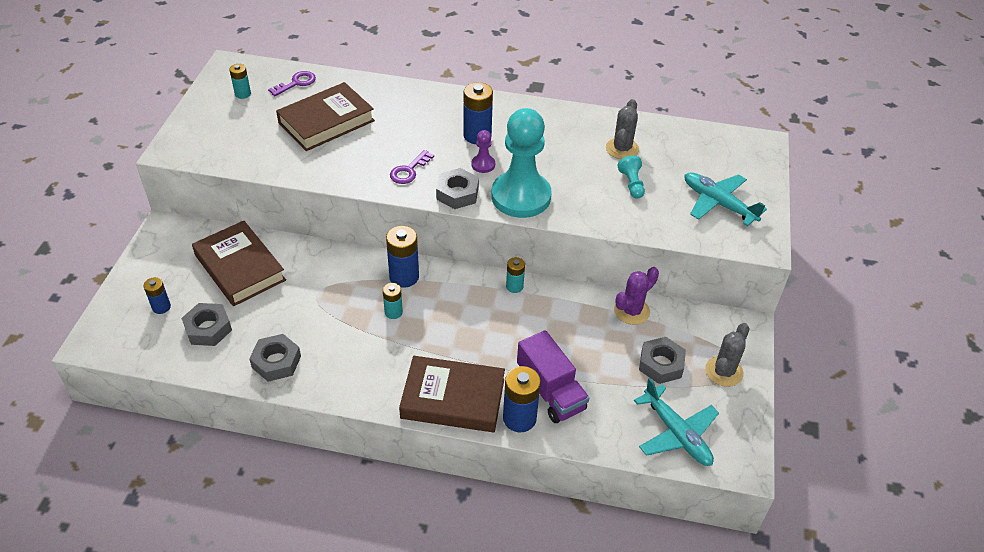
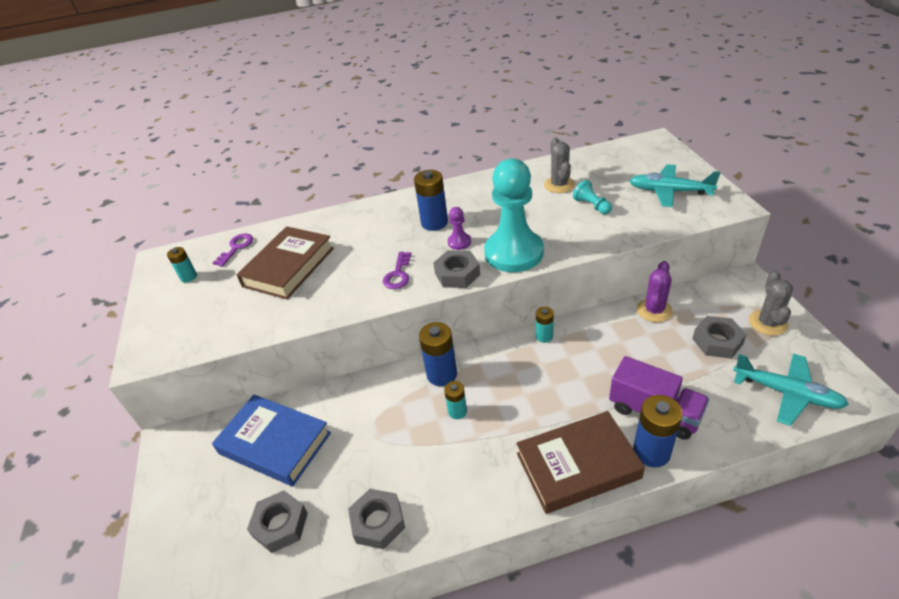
camera: 20 degrees left, 5 degrees down
blue battery [144,277,171,314] -> none
brown book [192,221,286,306] -> blue book [212,395,331,487]

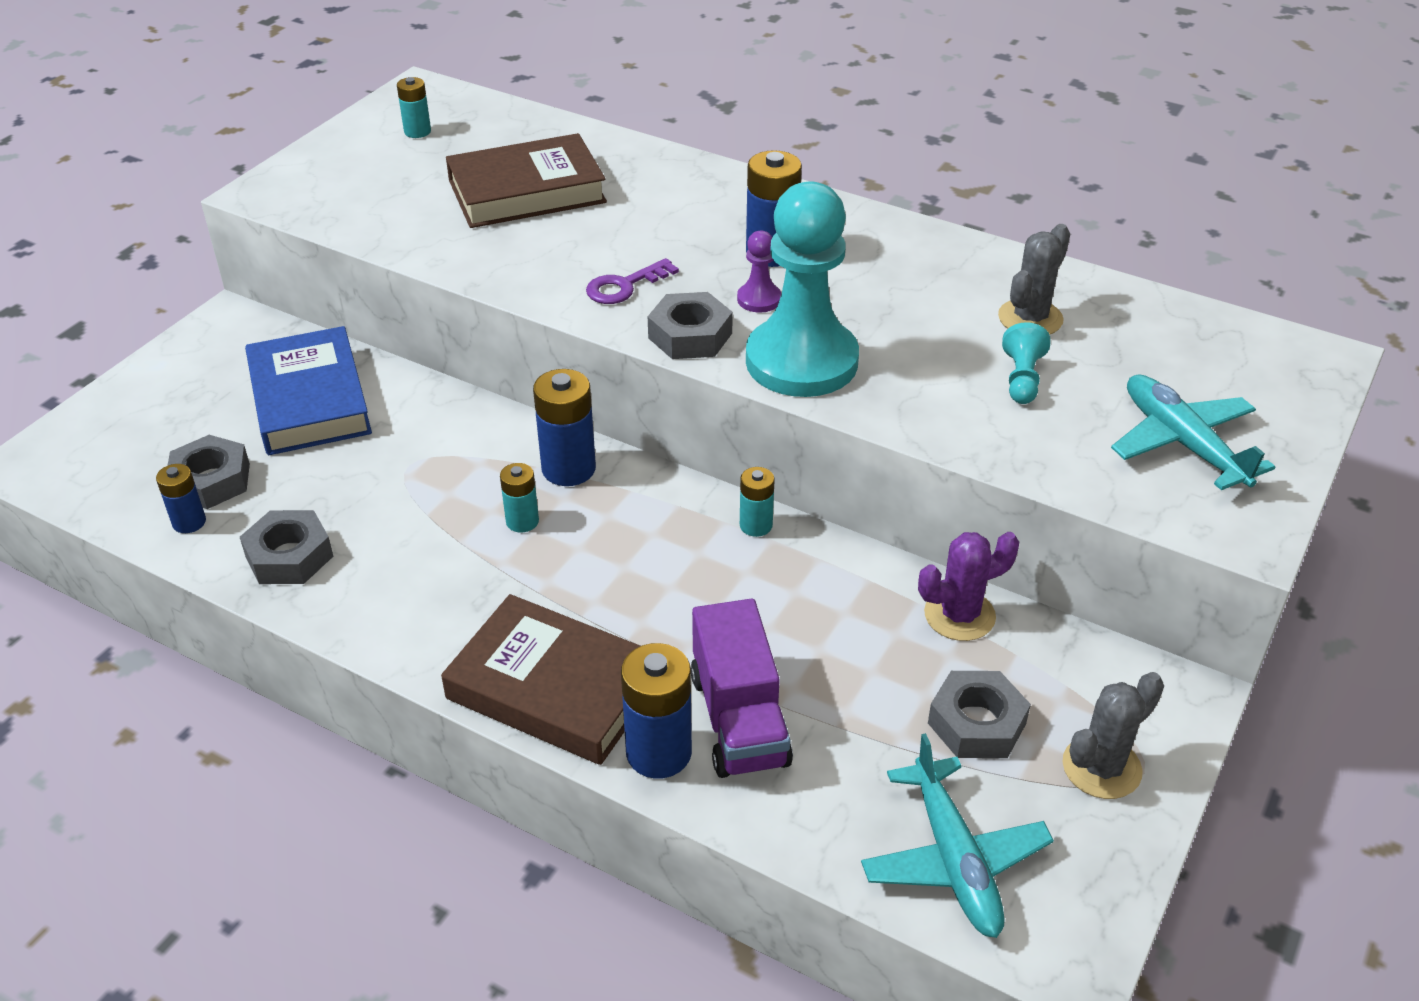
camera: 40 degrees right, 0 degrees up
purple key [213,234,253,267] -> none
none -> blue battery [156,464,206,533]

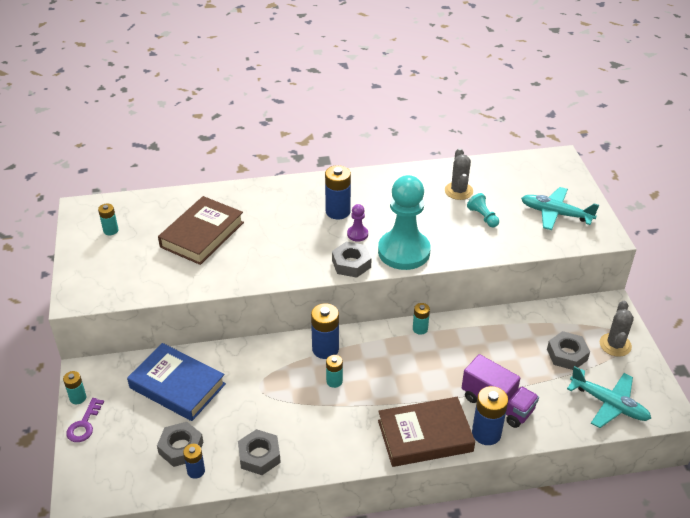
camera: 40 degrees left, 0 degrees up
purple key [586,258,679,304] -> purple key moved to [66,398,104,442]
purple cactus [918,532,1019,641] -> none
none -> turquoise battery [63,371,86,404]

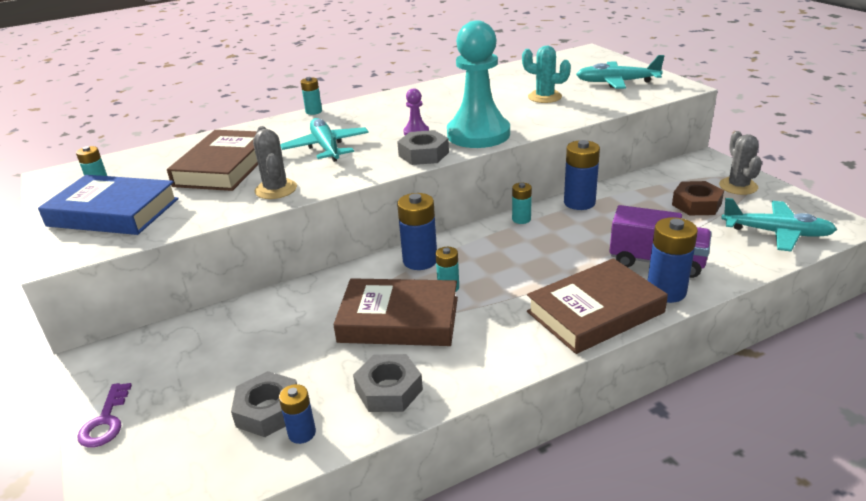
camera: 15 degrees left, 10 degrees down
turquoise battery [63,371,86,404] -> turquoise battery moved to [301,77,322,115]
blue book [127,343,226,421] -> blue book moved to [38,175,179,235]
blue battery [325,165,351,219] -> blue battery moved to [564,140,600,210]
grey cactus [445,148,473,200] -> grey cactus moved to [253,126,297,199]
turquoise pawn [467,193,499,227] -> turquoise cactus [522,46,571,103]
grey nut [547,331,590,370] -> brown nut [672,181,724,215]
none -> turquoise plane [280,118,369,162]
none -> brown book [333,278,458,346]

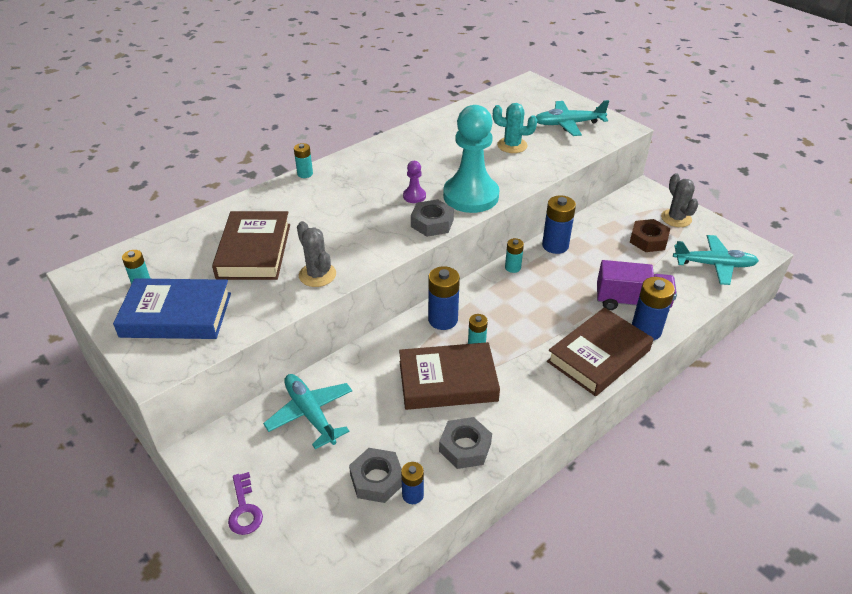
camera: 15 degrees left, 10 degrees up
turquoise plane [280,118,369,162] -> turquoise plane moved to [263,374,352,449]

